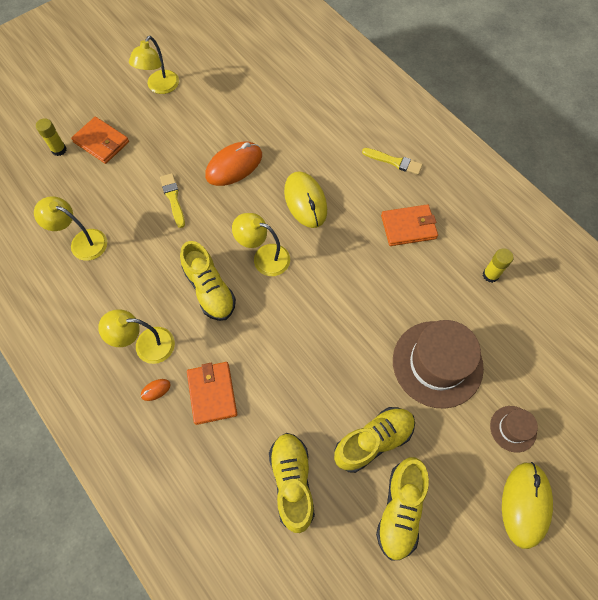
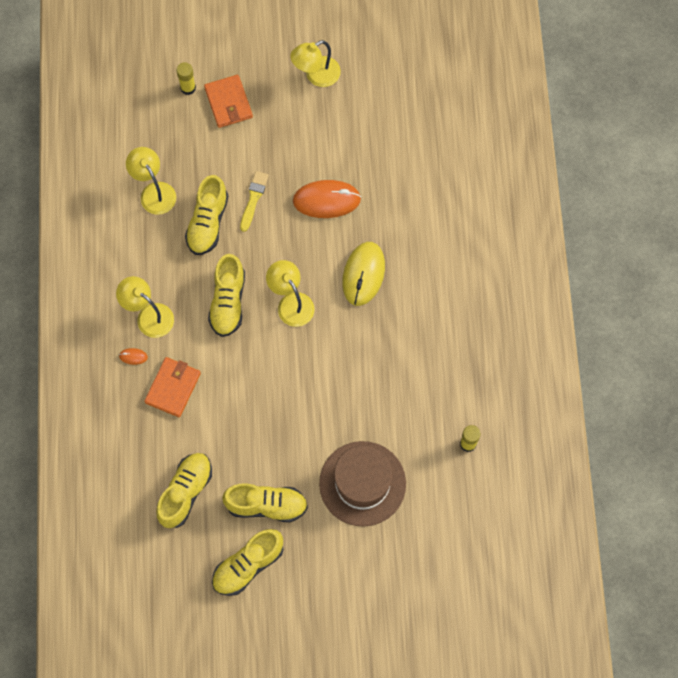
camera: 35 degrees right, 5 degrees up
yellow brush [362,148,423,175] -> none
orange wallet [381,204,438,246] -> none
brown hat [490,406,538,453] -> none
yellow mouse [502,462,553,549] -> none
none -> yellow shoe [185,175,228,255]

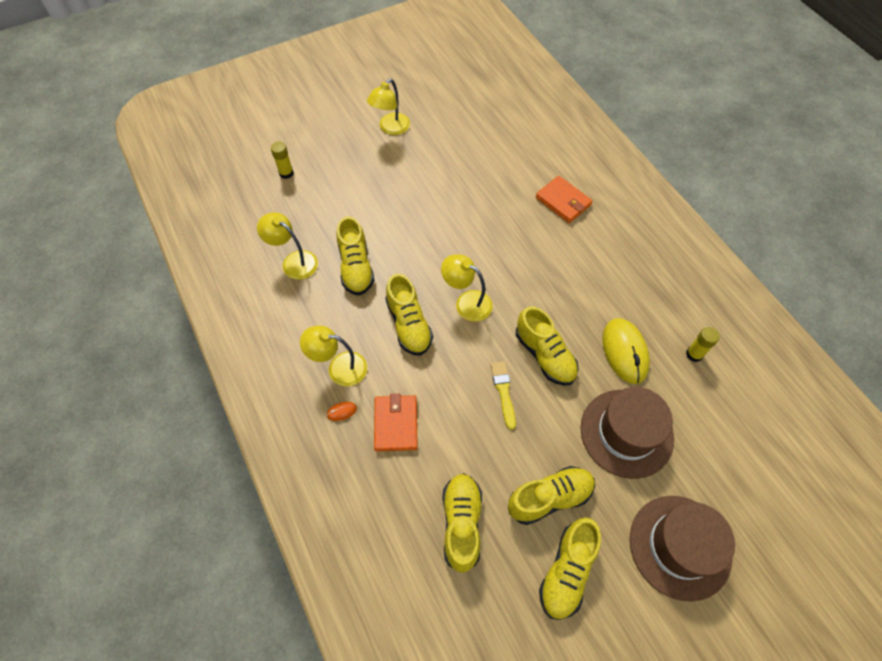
camera: 25 degrees left, 10 degrees down
orange wallet [204,75,253,128] -> orange wallet moved to [536,176,593,223]
yellow brush [240,171,269,232] -> yellow brush moved to [491,362,516,430]
orange mouse [293,180,361,218] -> none
yellow mouse [342,242,385,306] -> yellow mouse moved to [602,318,650,384]
none -> yellow shoe [516,306,578,386]
none -> brown hat [630,496,735,602]

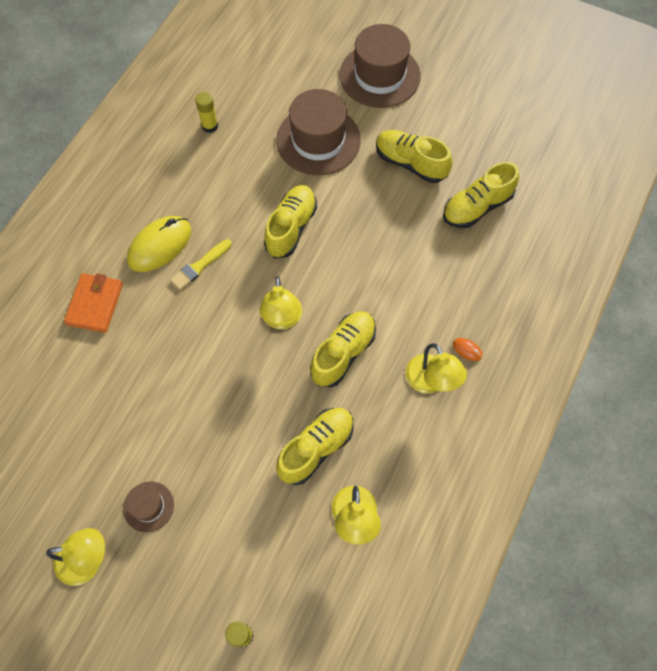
camera: 125 degrees left, 5 degrees up
orange wallet [374,394,418,452] -> none
yellow brush [491,362,516,430] -> yellow brush moved to [170,239,232,290]
yellow shoe [539,517,601,620] -> none
yellow mouse [602,318,650,384] -> yellow mouse moved to [127,216,191,272]
none -> brown hat [123,481,174,533]

